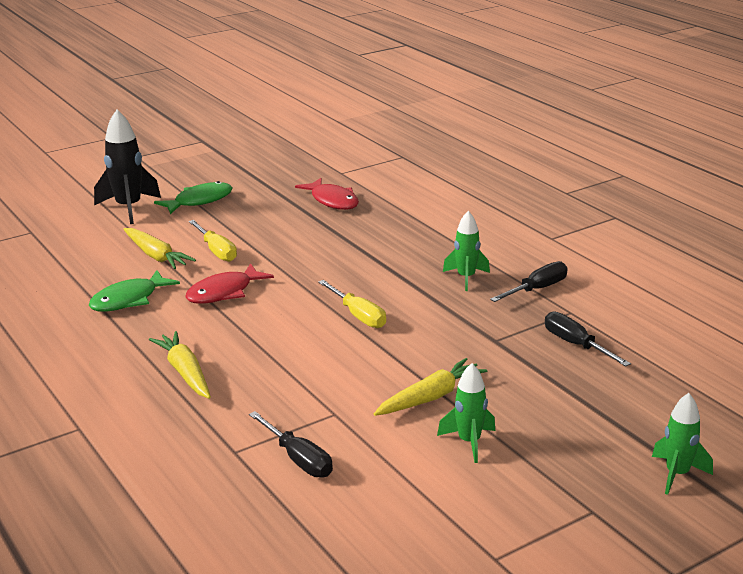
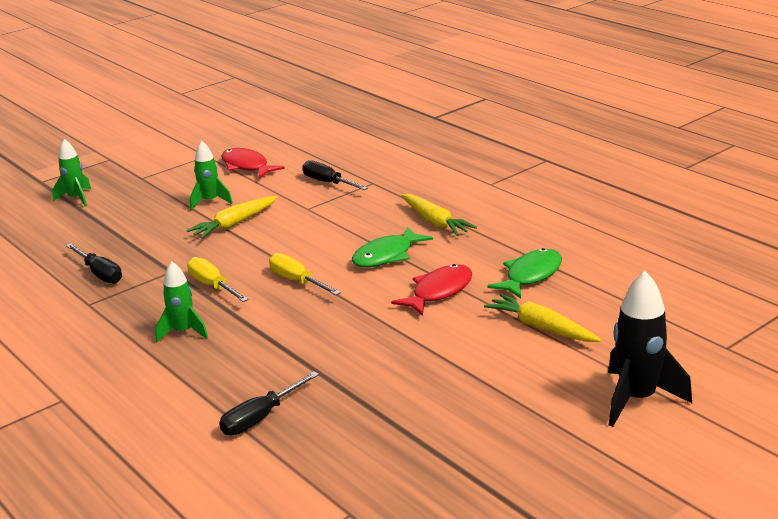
camera: 175 degrees right, 0 degrees up
green fish [154,181,232,214] -> green fish moved to [352,227,433,267]
yellow screwdriver [189,220,237,262] -> yellow screwdriver moved to [187,257,249,302]
red fish [295,178,359,210] -> red fish moved to [221,148,285,179]
black screwdriver [490,261,568,302] -> black screwdriver moved to [219,371,319,435]

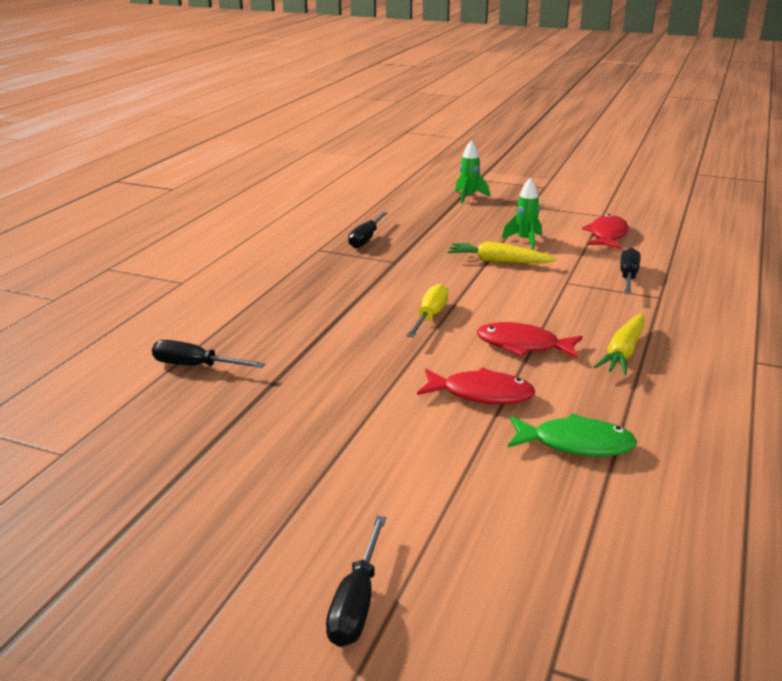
camera: 60 degrees right, 0 degrees up
green rocket [155,261,208,342] -> none
yellow screwdriver [187,257,249,302] -> none
green fish [352,227,433,267] -> red fish [477,322,583,359]
yellow carrot [484,294,601,342] -> none
black rocket [608,271,692,427] -> black screwdriver [326,516,386,647]

